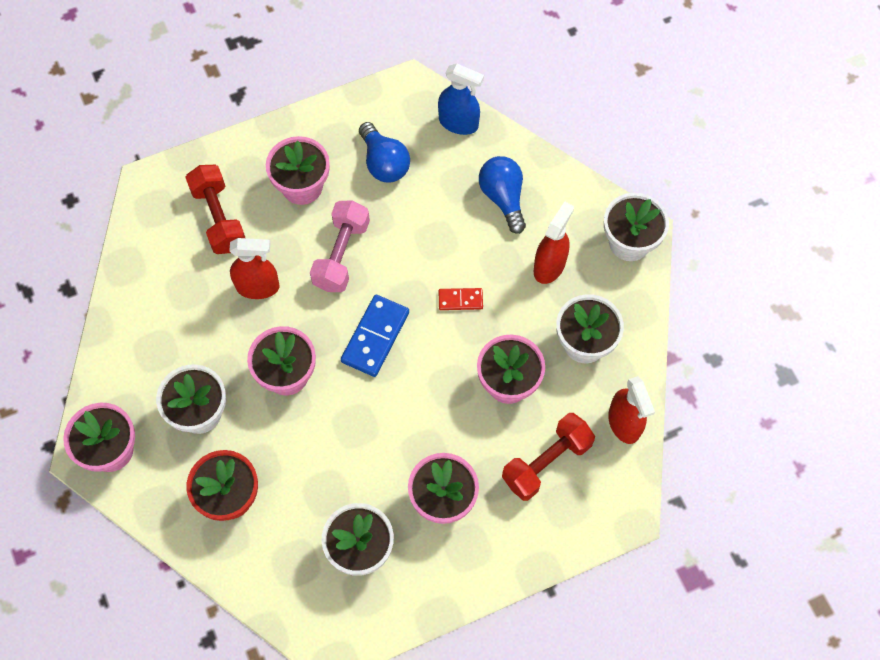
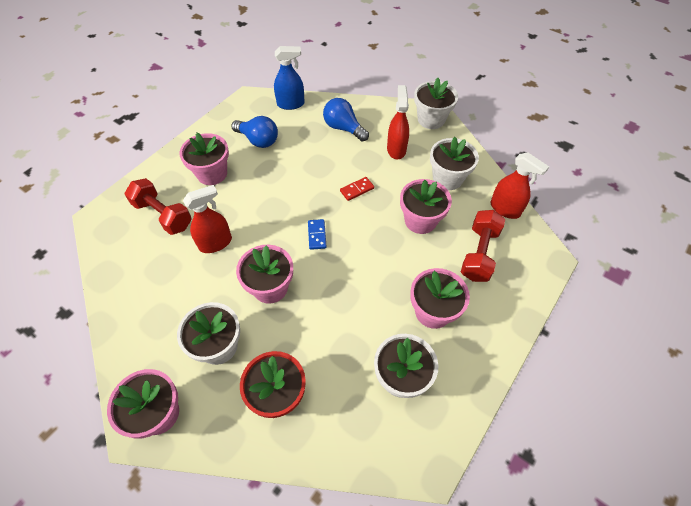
camera: 30 degrees left, 10 degrees down
pink dumbbell [310,200,370,292] -> none
blue domino [341,295,409,377] -> blue domino [308,219,327,250], size x0.56

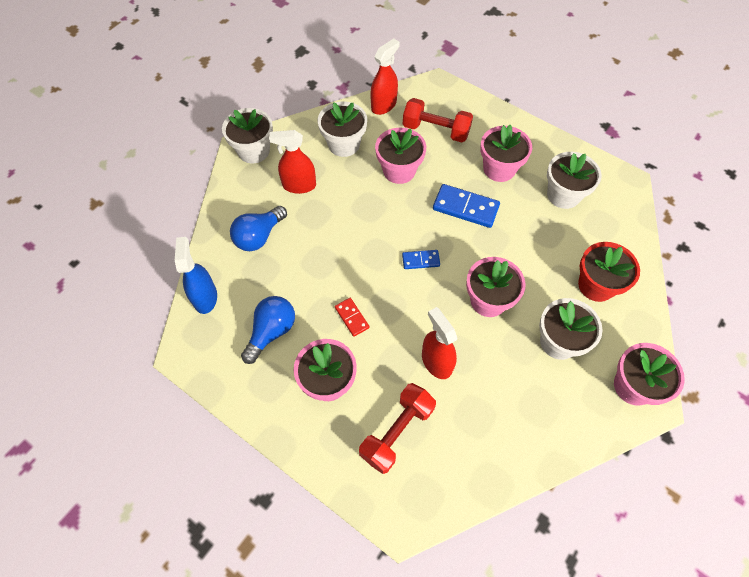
camera: 90 degrees left, 5 degrees up
red domino [340,177,374,201] -> red domino moved to [335,298,370,337]
none -> blue domino [433,184,500,228]

